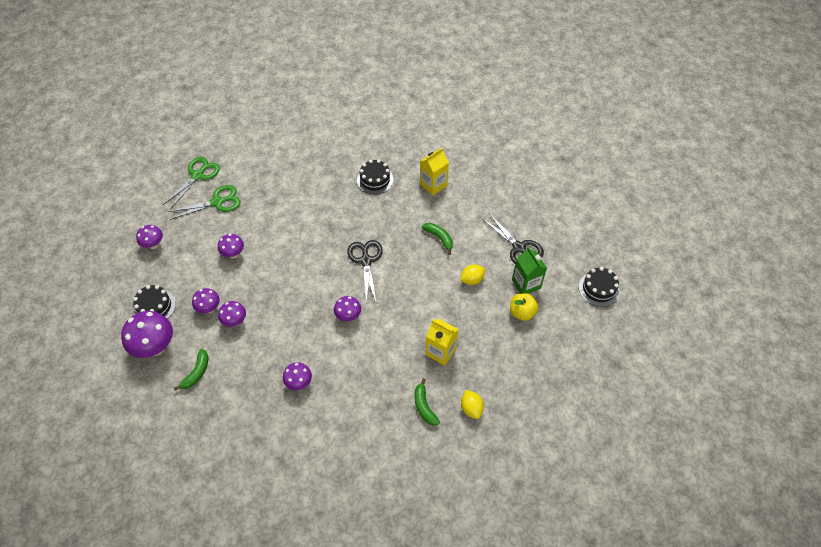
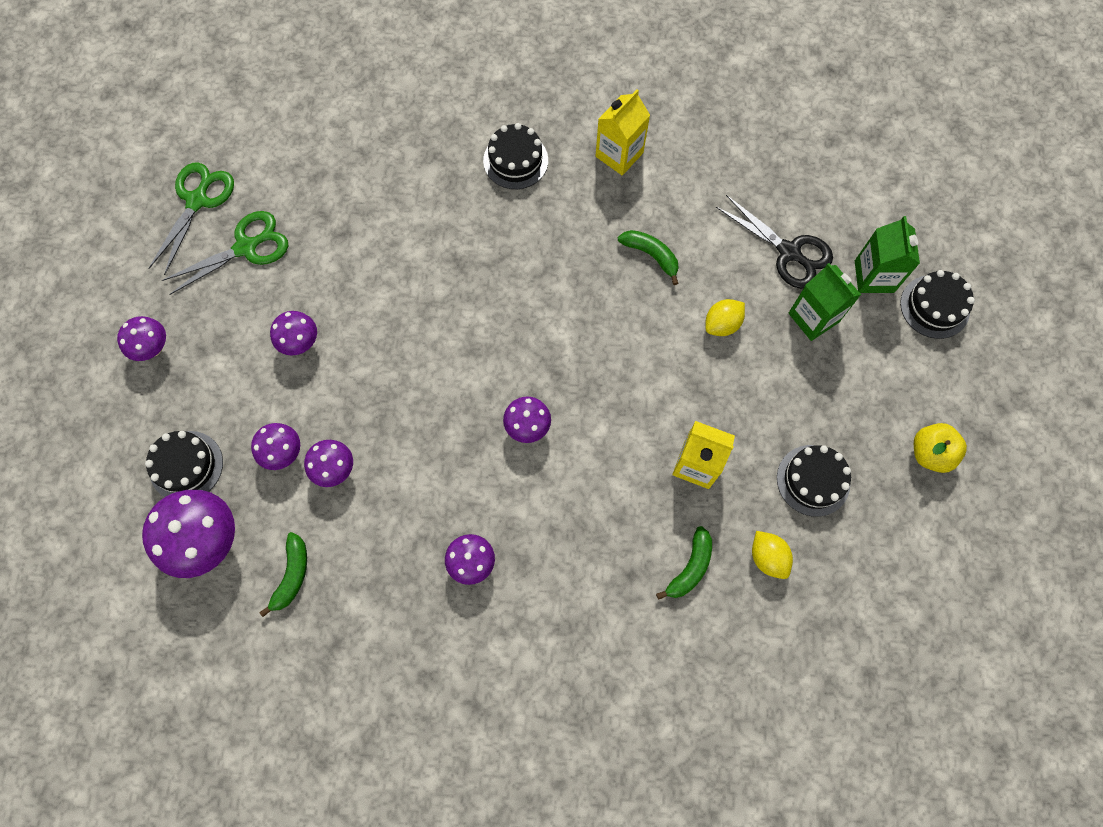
camera: 10 degrees left, 15 degrees up
black scissors [347,240,383,304] -> none
green banana [414,378,440,426] -> green banana turned 120 degrees counterclockwise [656,526,712,600]
yellow apple [510,293,539,321] -> yellow apple moved to [914,423,967,473]
none -> black cake [777,445,851,517]
none -> green carton [855,216,920,293]

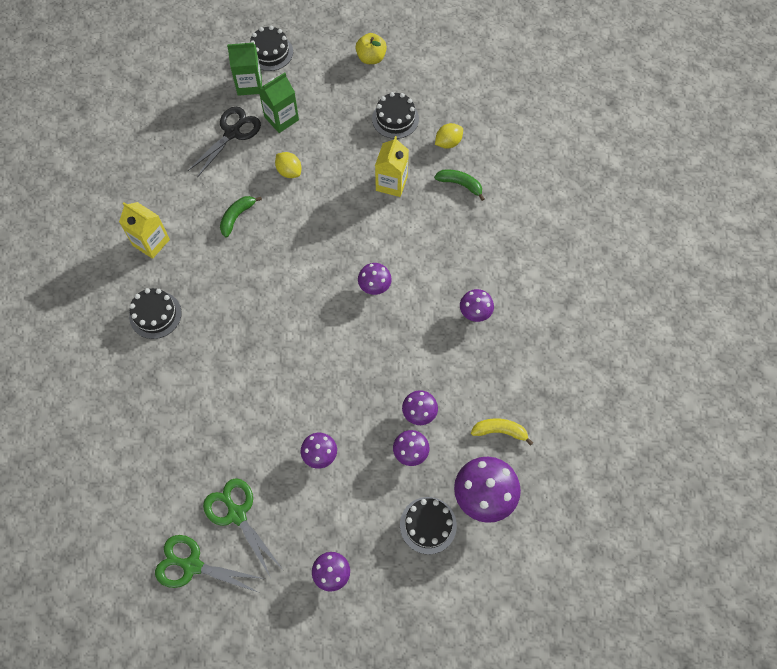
camera: 95 degrees left, 5 degrees down
green banana [260,532,307,617] -> yellow banana [471,418,533,446]

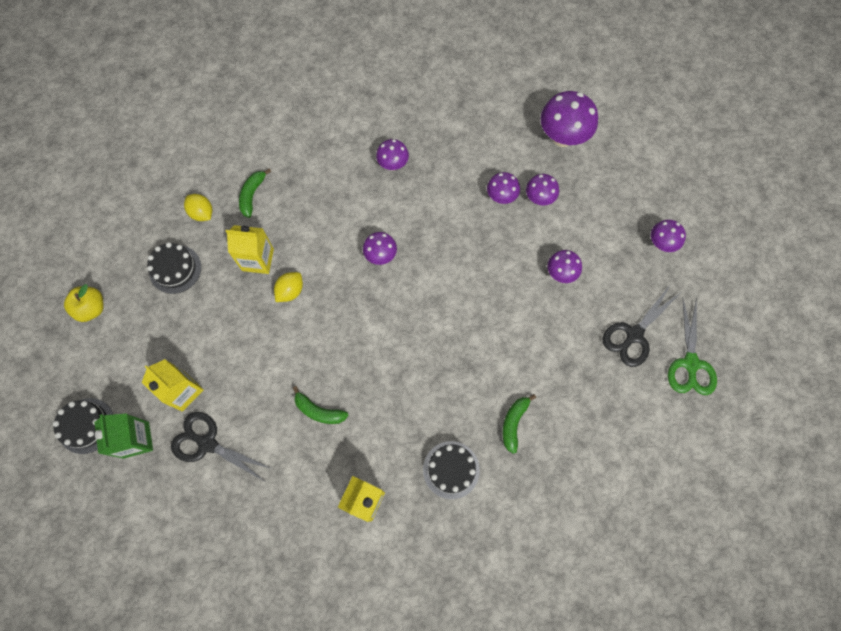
camera: 100 degrees left, 5 degrees up
green scissors [203,478,281,578] -> black scissors [602,284,680,367]
green carton [258,72,299,133] -> yellow carton [141,359,204,412]
yellow lemon [275,152,301,178] -> yellow lemon moved to [274,272,303,302]
black cake [400,497,457,554] -> none
yellow banana [471,418,533,446] -> none
none -> green banana [502,394,536,454]

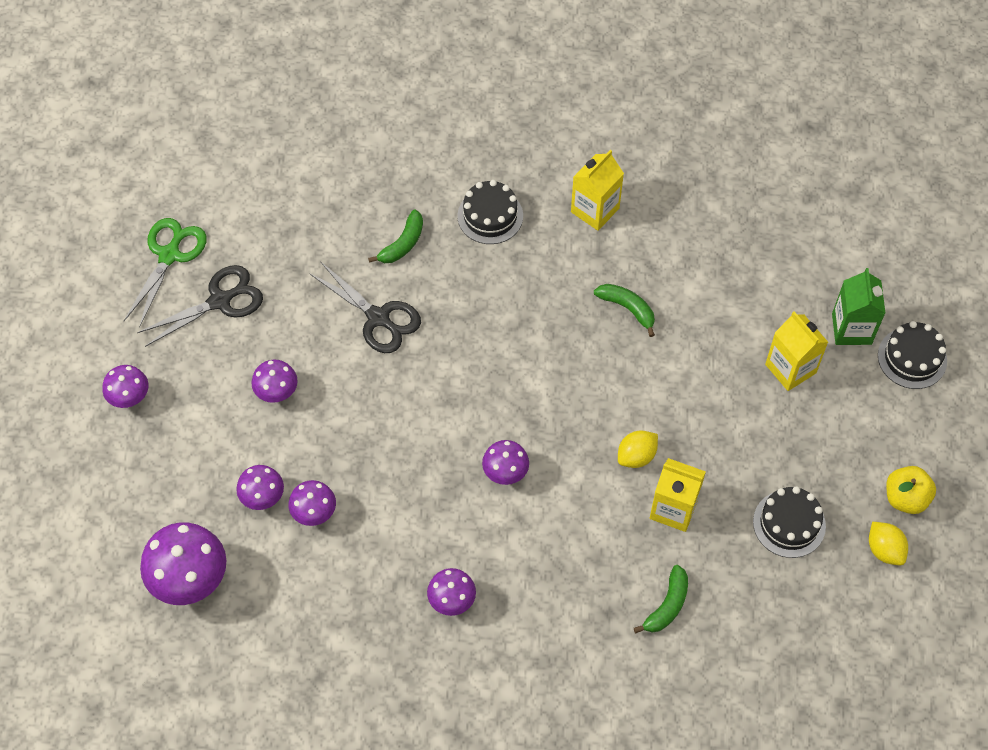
camera: 165 degrees left, 10 degrees down
black scissors [171,412,272,481] -> black scissors moved to [309,261,421,353]
yellow lemon [184,194,212,221] -> yellow lemon moved to [869,522,908,565]

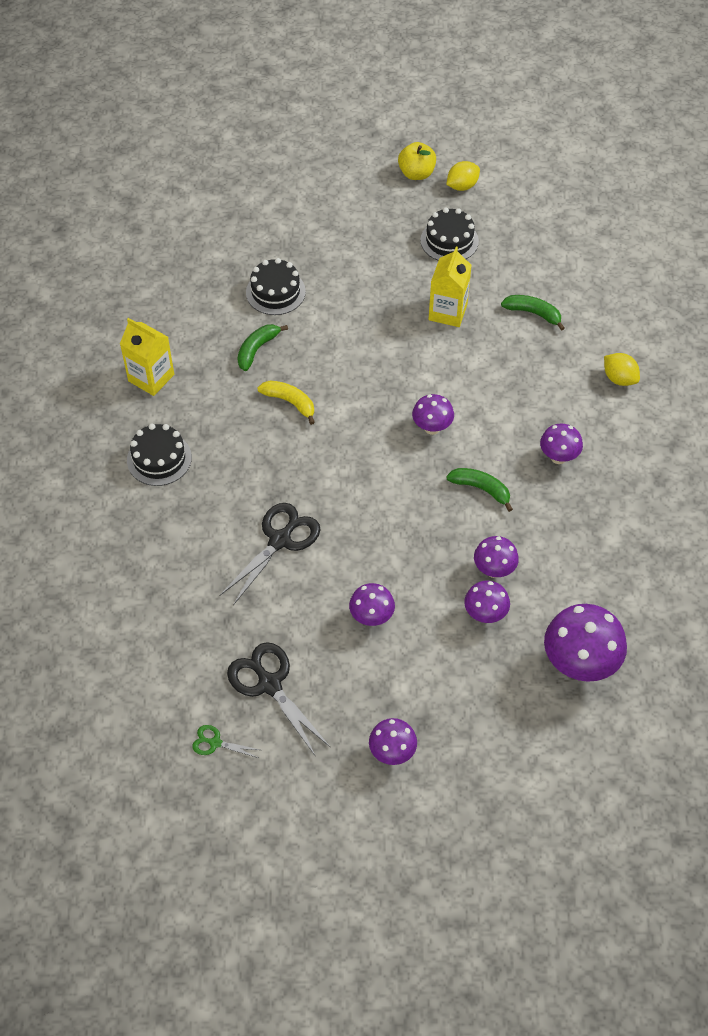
camera: 95 degrees left, 5 degrees down
green scissors [124,218,207,328] -> green scissors [192,725,260,758], size x0.50
green banana [368,209,423,263] -> green banana moved to [446,468,513,512]
yellow lemon [618,431,658,468] -> yellow lemon moved to [604,353,640,386]
yellow carton [765,311,828,391] -> none
green carton [832,268,885,345] -> none
black cake [878,321,947,389] -> black cake moved to [246,258,306,315]
none -> yellow banana [257,381,315,425]

